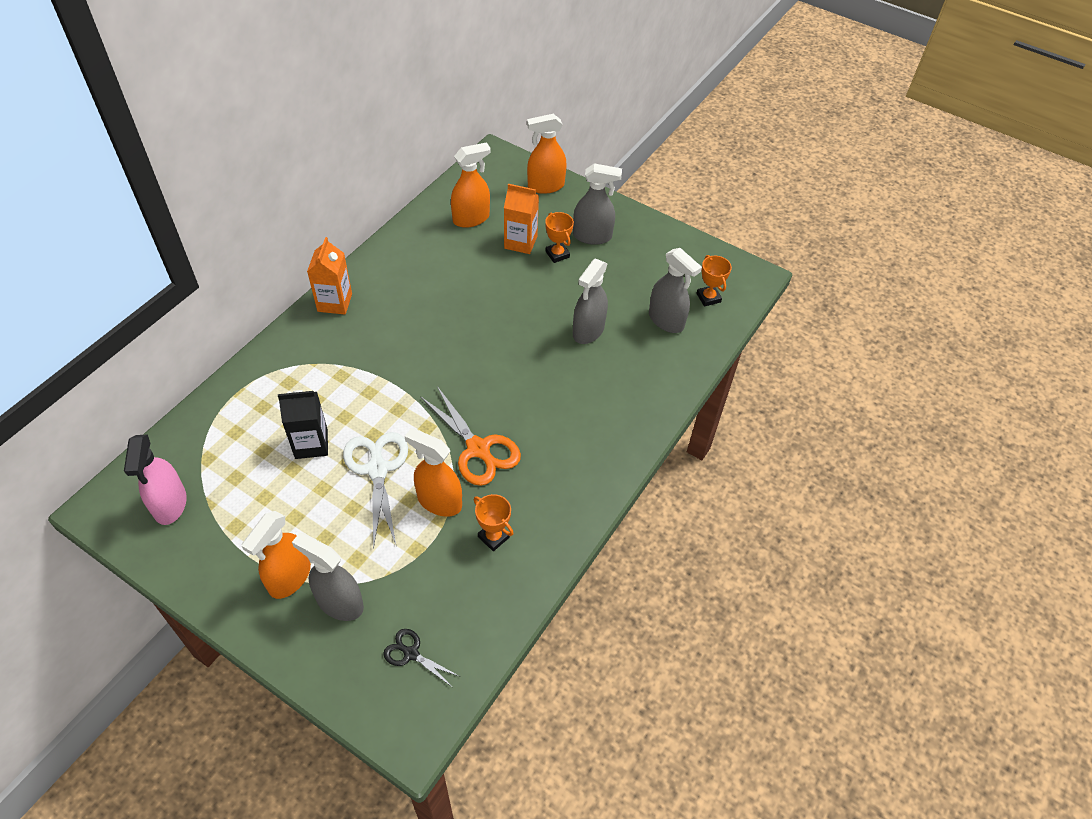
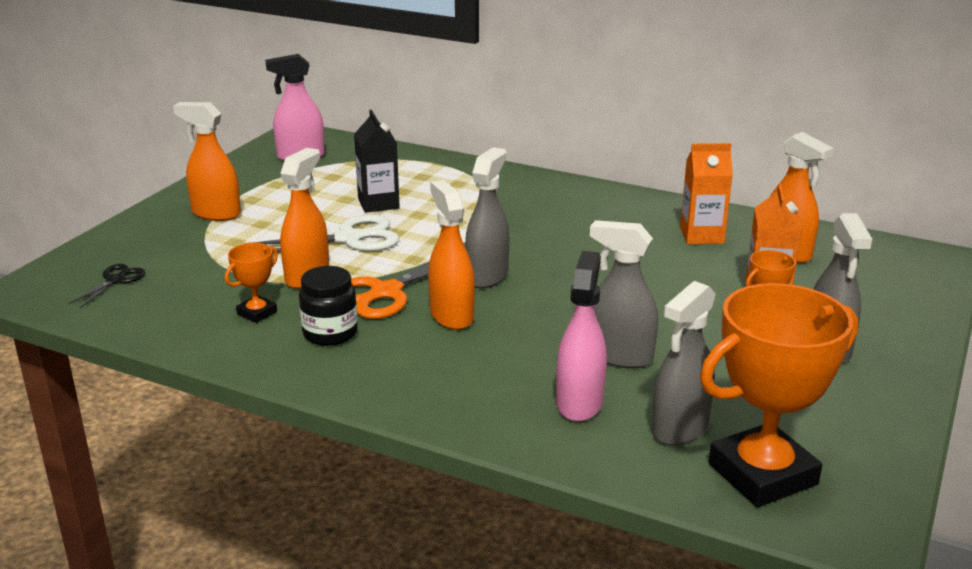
camera: 85 degrees right, 25 degrees down
grey spray bottle [292,532,364,621] -> grey spray bottle moved to [465,147,509,288]
orange carton [307,237,352,315] -> orange carton moved to [680,143,733,244]
orange spray bottle [527,114,567,194] -> orange spray bottle moved to [428,180,475,330]
orange trophy [696,255,732,306] -> orange trophy [700,283,858,507], size x2.18
none -> black jar [299,266,358,346]
none -> pink spray bottle [556,251,607,422]

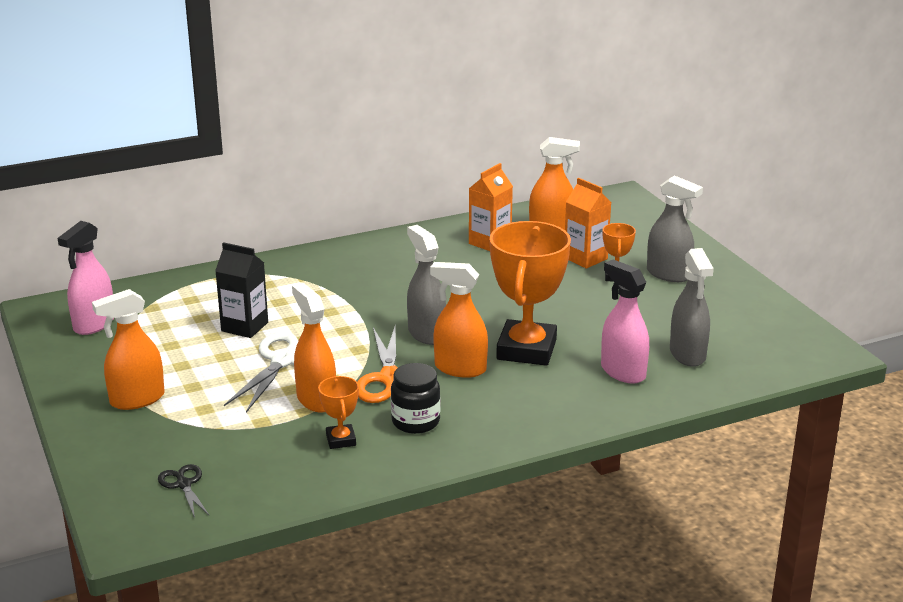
camera: 50 degrees left, 0 degrees up
grey spray bottle [590,220,658,368] -> none
orange trophy [700,283,858,507] -> orange trophy moved to [490,221,571,366]

